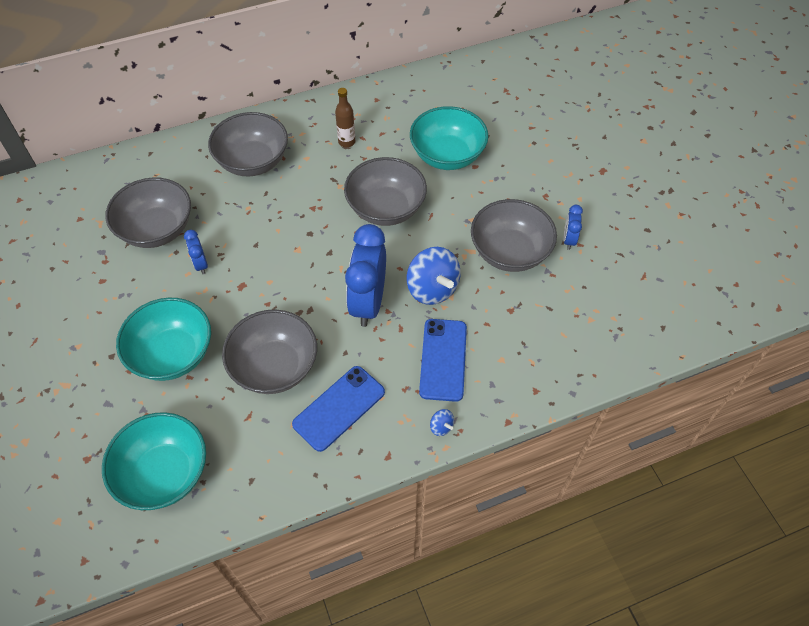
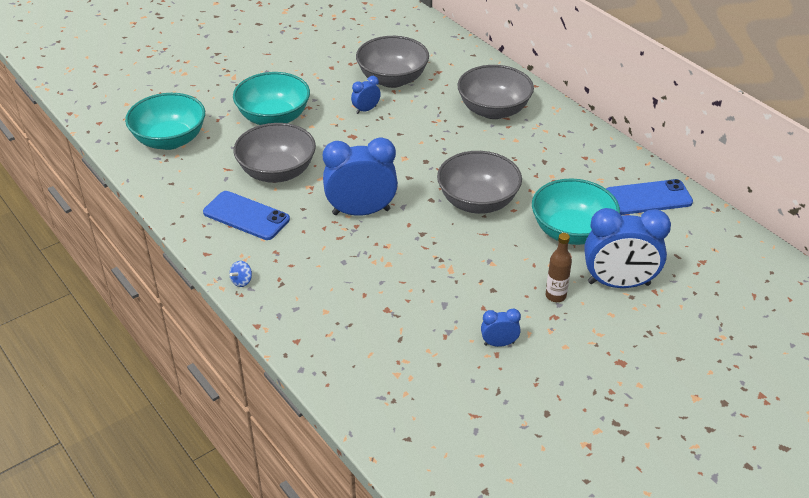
camera: 75 degrees right, 15 degrees down
brown bottle [335,88,355,147] -> brown bottle moved to [546,233,572,302]
blue spinning top [407,247,461,305] -> none
blue phone [419,319,467,402] -> blue phone moved to [606,179,693,215]
grey bowl [471,199,557,272] -> none
none -> blue clock [584,208,671,288]

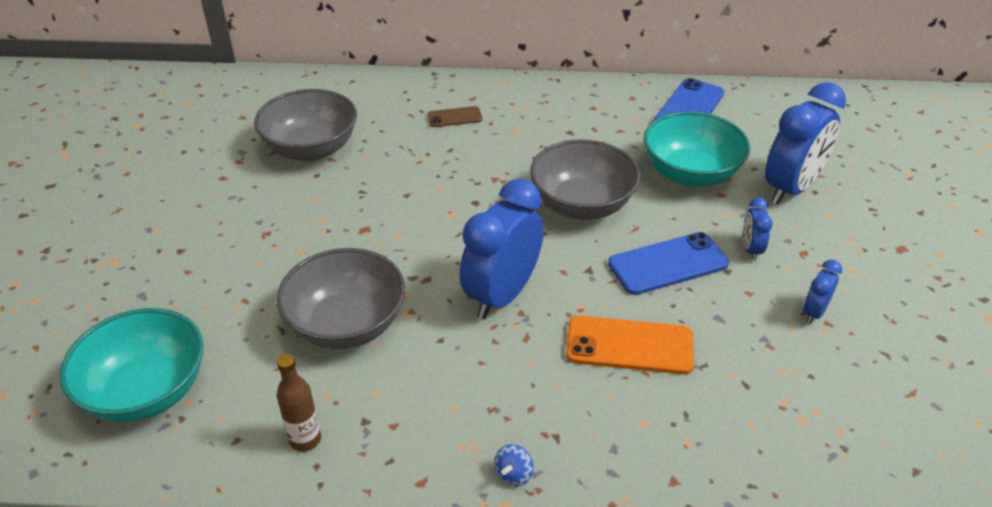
camera: 50 degrees left, 0 degrees up
blue phone [203,191,290,240] -> blue phone moved to [608,232,729,295]
blue spinning top [229,261,252,287] -> blue spinning top turned 45 degrees clockwise [494,444,533,486]
turquoise bowl [233,72,310,125] -> none
blue clock [351,76,381,114] -> blue clock moved to [743,197,773,261]
grey bowl [457,65,534,119] -> brown phone [428,106,482,127]
brown bottle [546,233,572,302] -> brown bottle moved to [277,354,321,452]
none -> orange phone [566,316,694,374]

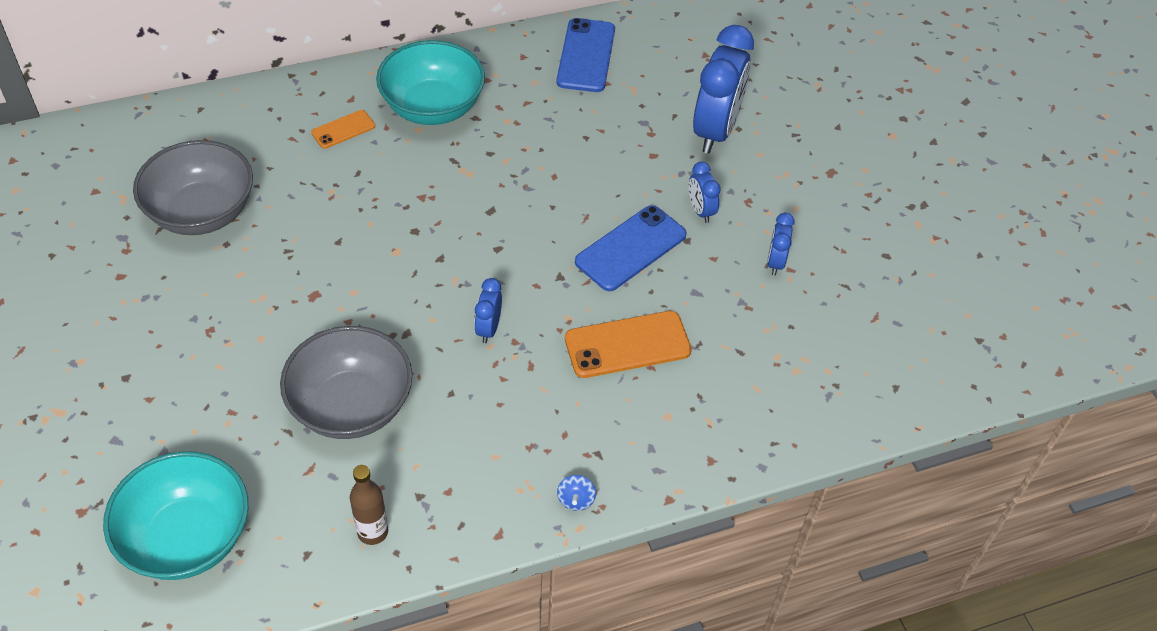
camera: 25 degrees left, 10 degrees up
brown phone [428,106,482,127] -> orange phone [311,110,375,149]
blue clock [459,179,544,319] -> blue clock [474,278,502,343], size x0.47
grey bowl [530,139,640,220] -> none
turquoise bowl [644,111,750,187] -> turquoise bowl moved to [376,40,485,125]

